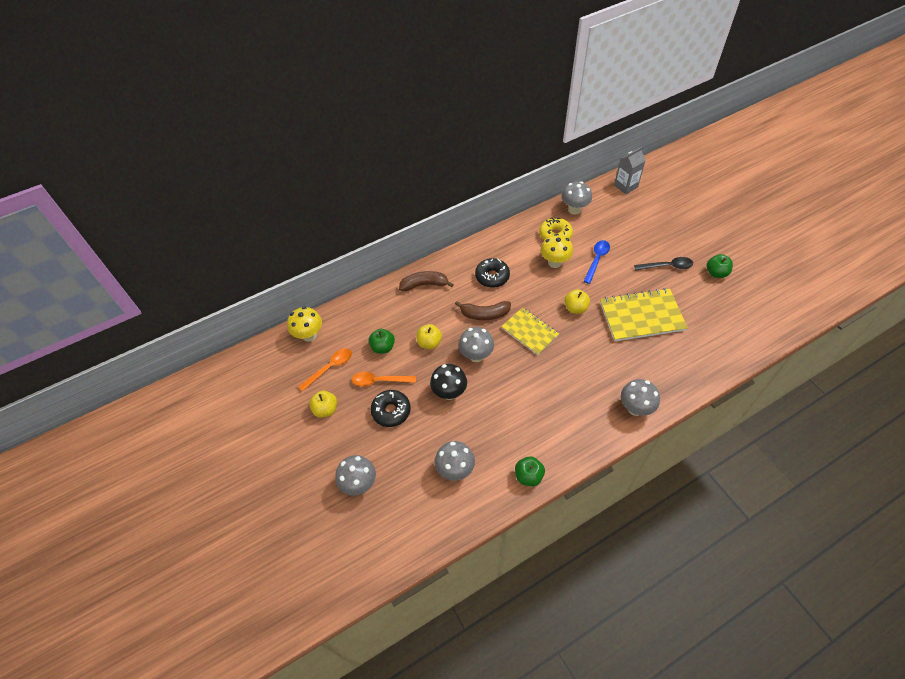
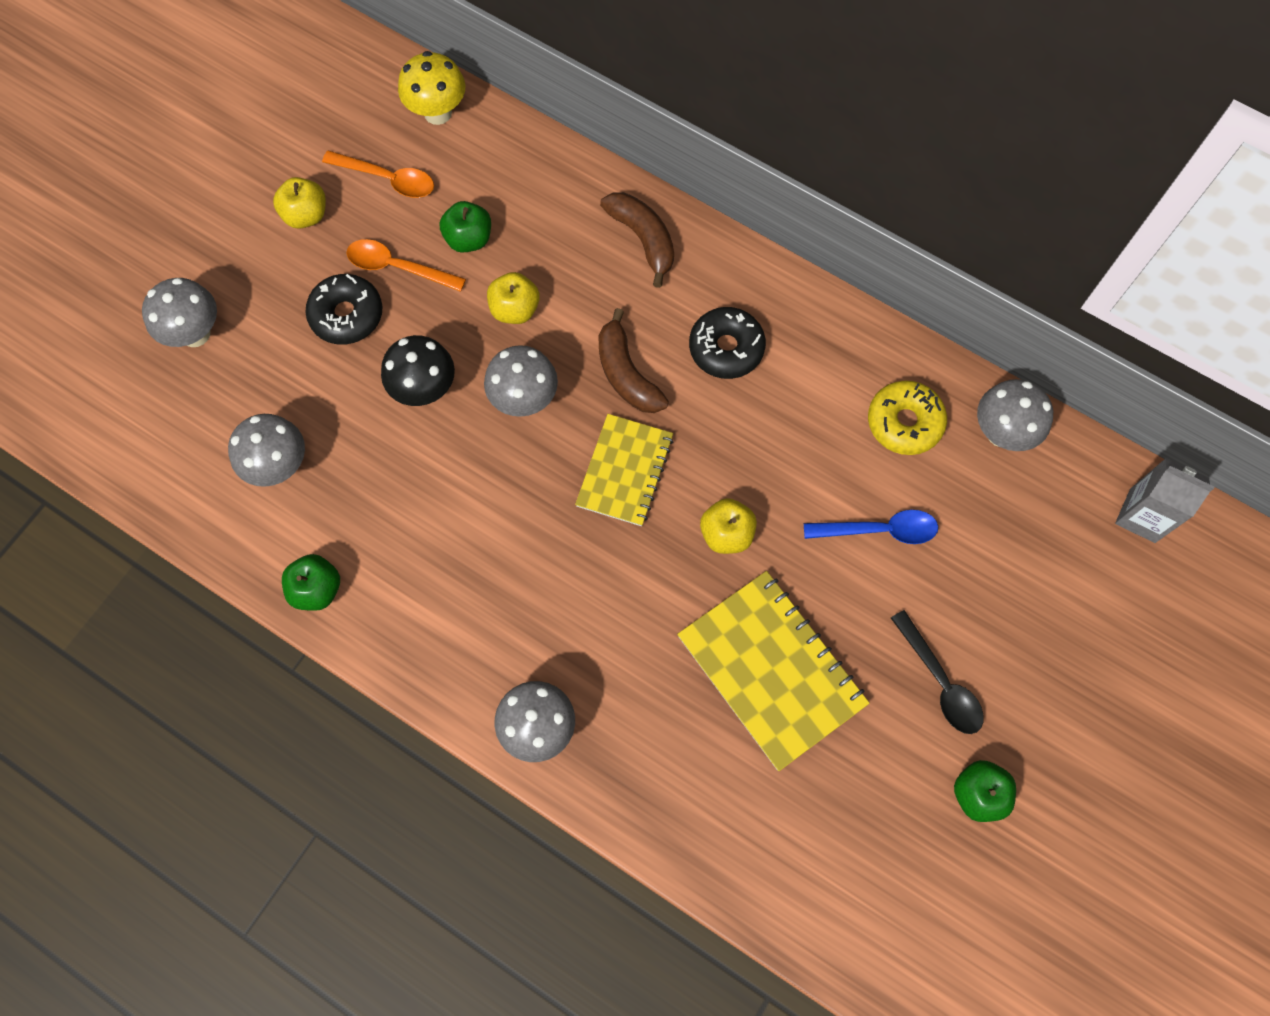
camera: 60 degrees right, 15 degrees up
orange spoon [352,371,416,387] -> orange spoon turned 45 degrees counterclockwise [346,239,466,292]
yellow mushroom [540,233,573,268] -> none

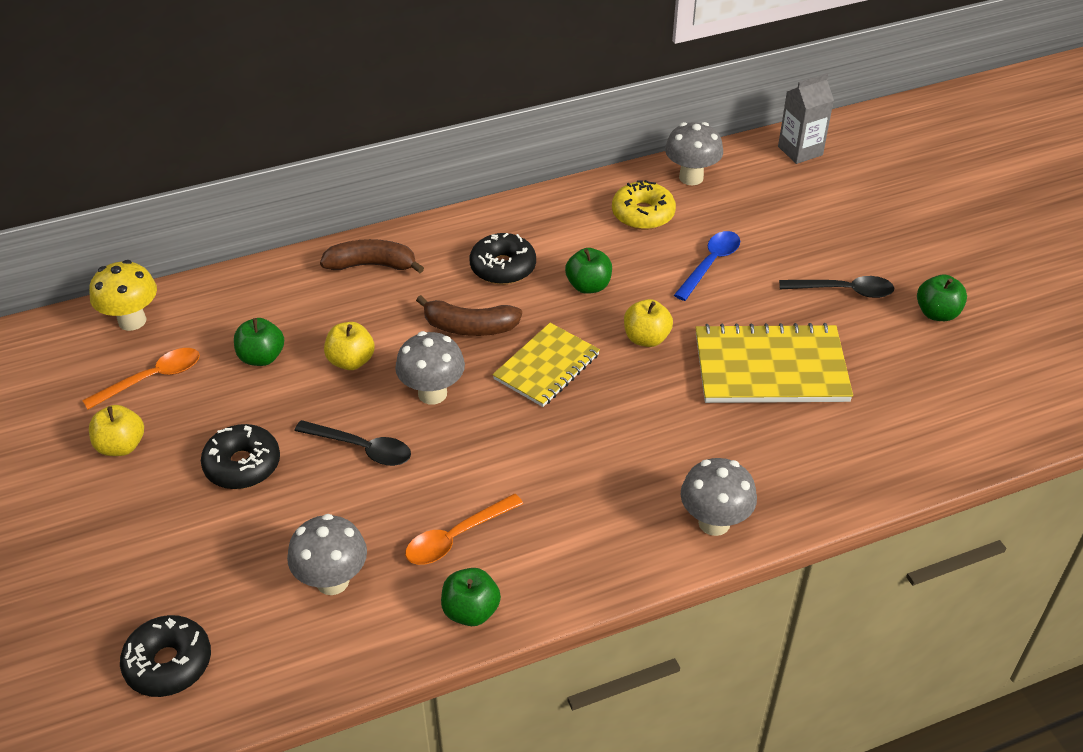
camera: 55 degrees left, 25 degrees down
grey mushroom [142,278,217,347] -> none
orange spoon [346,239,466,292] -> orange spoon moved to [405,494,523,565]
black mushroom [381,335,455,406] -> black spoon [294,420,411,466]
yellow notebook [575,414,673,526] -> yellow notebook turned 75 degrees clockwise [492,323,600,407]
none -> black donut [120,615,211,697]
none -> green apple [565,248,612,294]

